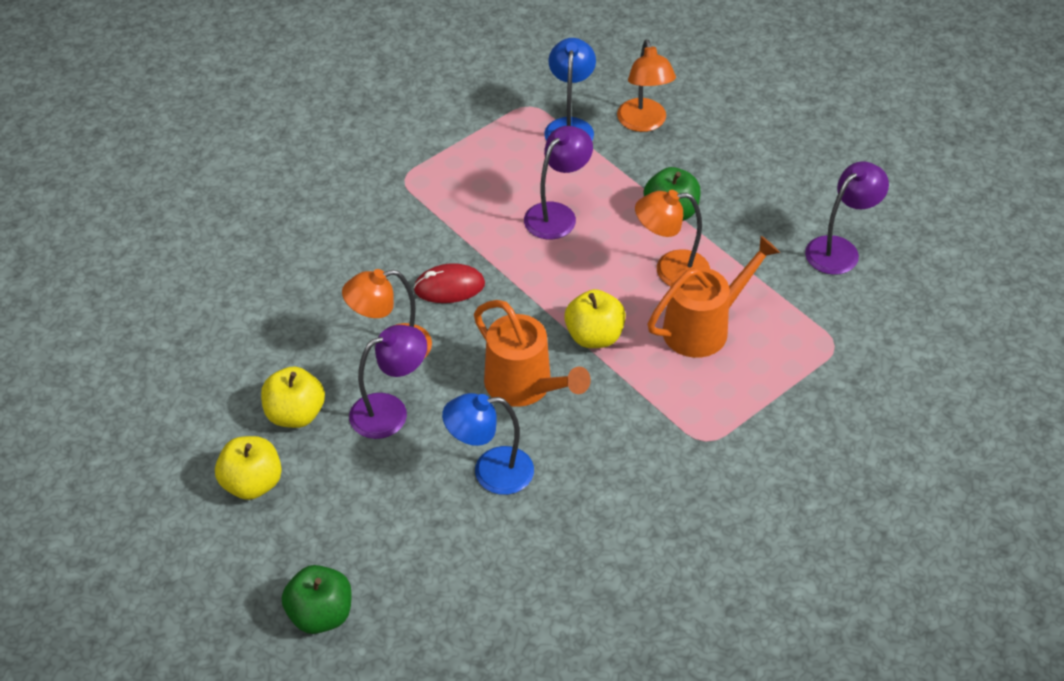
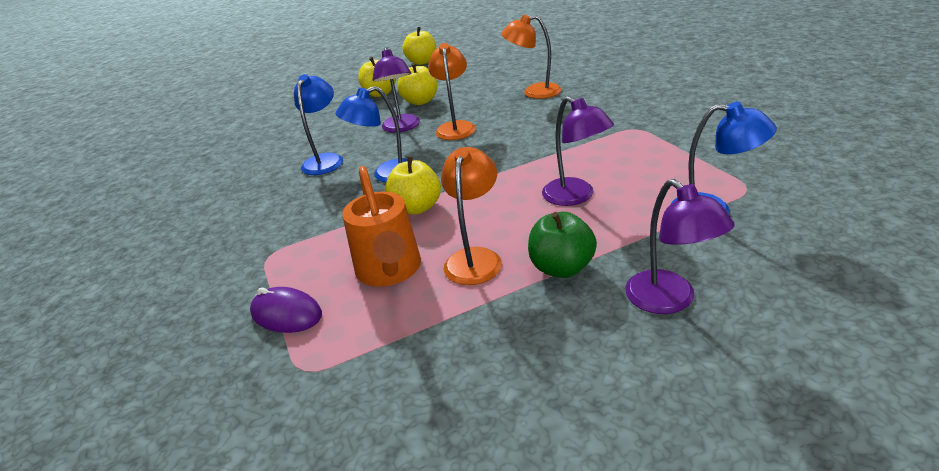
camera: 110 degrees right, 15 degrees down
green apple [282,565,352,634] -> none
red mouse [413,263,485,303] -> none
orange watering can [474,300,591,407] -> blue lamp [335,86,408,182]
orange lamp [617,40,676,132] -> orange lamp moved to [501,15,561,99]
purple lamp [805,161,889,275] -> purple lamp moved to [625,179,734,314]
none -> purple mouse [250,287,322,333]
none -> yellow apple [402,27,436,65]

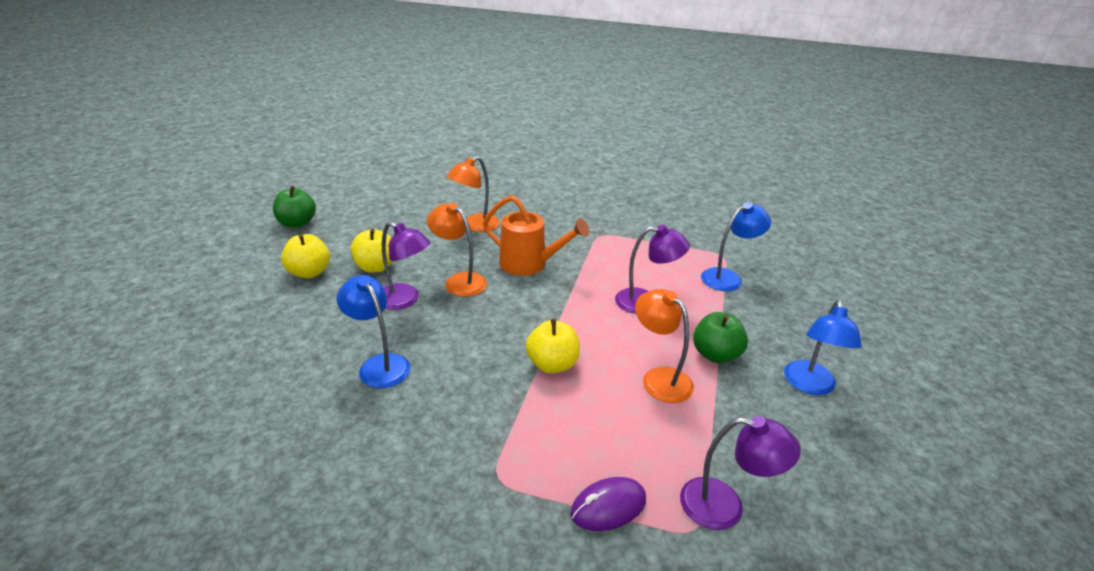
camera: 55 degrees left, 0 degrees up
blue lamp [335,86,408,182] -> blue lamp moved to [784,300,862,395]
orange watering can [342,166,421,287] -> orange watering can moved to [483,195,589,276]
yellow apple [402,27,436,65] -> green apple [273,186,316,228]
purple lamp [625,179,734,314] -> purple lamp moved to [680,416,801,530]

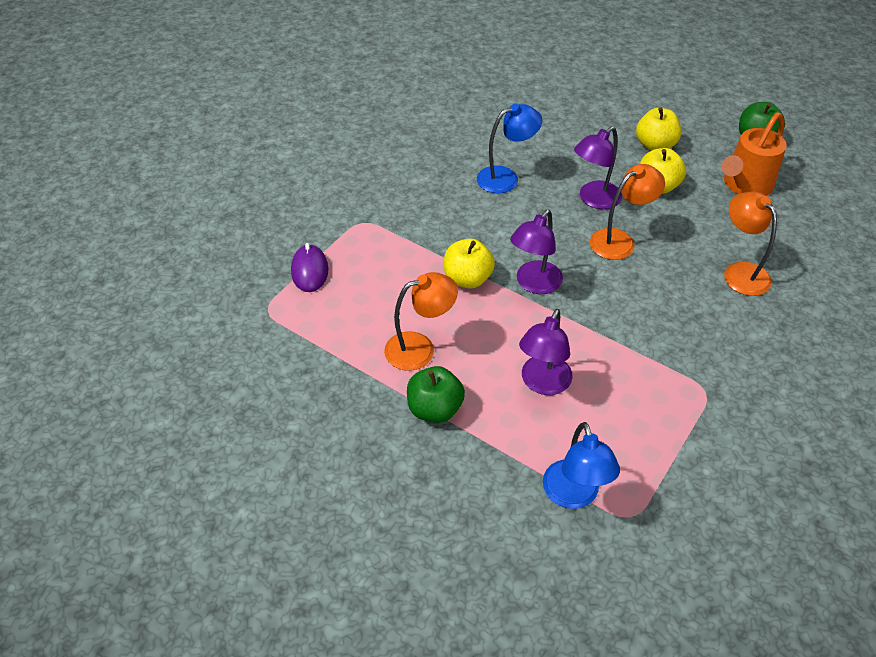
camera: 110 degrees right, 15 degrees up
orange watering can [483,195,589,276] -> orange watering can moved to [722,112,787,196]
purple lamp [680,416,801,530] -> purple lamp moved to [510,210,563,294]
blue lamp [784,300,862,395] -> none

